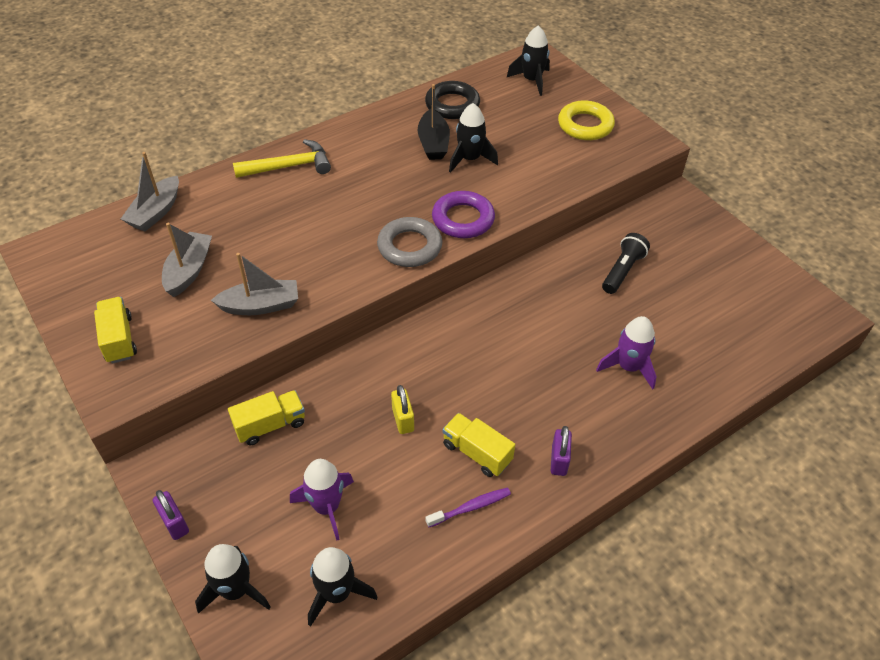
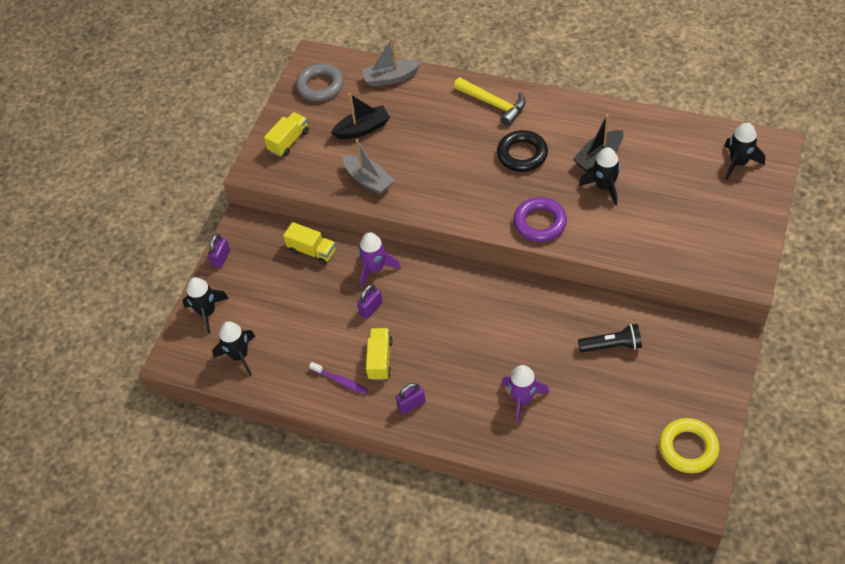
camera: 60 degrees right, 5 degrees up
grey boat [162,223,212,297] -> black boat [331,93,390,139]
purple rocket [290,459,354,541] -> purple rocket moved to [358,232,401,288]
grey ring [377,217,443,267] -> grey ring moved to [296,63,343,101]
yellow padlock [391,385,414,434] -> purple padlock [357,284,383,319]
black ring [425,81,480,119] -> black ring moved to [497,130,548,172]
yellow ring [558,100,615,140] -> yellow ring moved to [659,418,719,473]

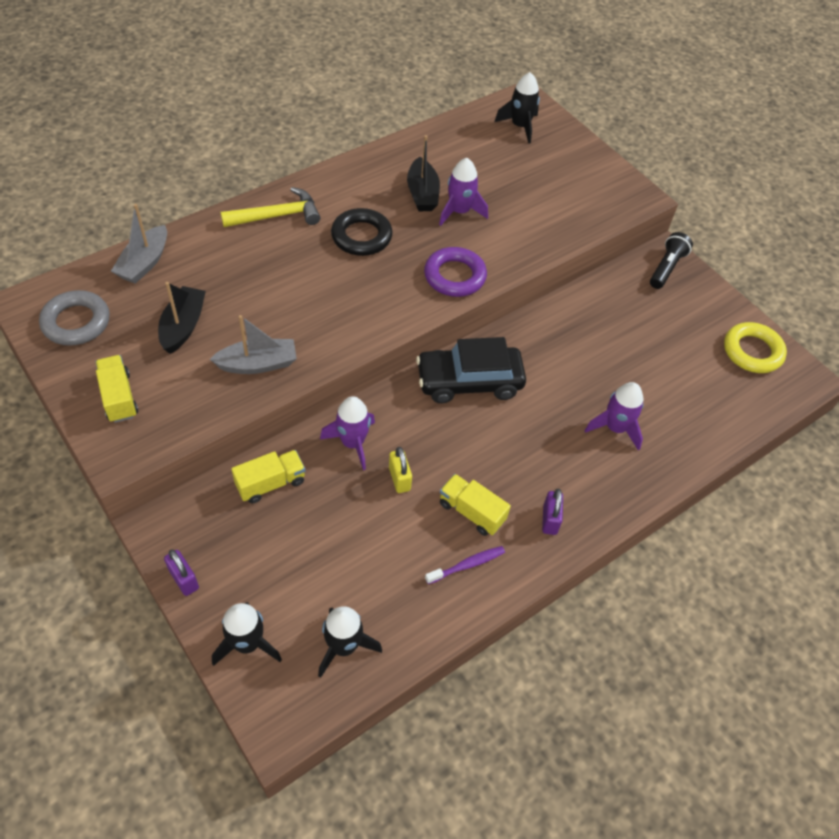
camera: 65 degrees left, 0 degrees up
purple padlock [357,284,383,319] -> yellow padlock [389,447,412,493]
black flashlight [578,324,642,352] -> black flashlight moved to [650,232,693,289]
black rocket [579,147,620,206] -> purple rocket [439,158,488,226]
none -> black car [416,337,526,403]

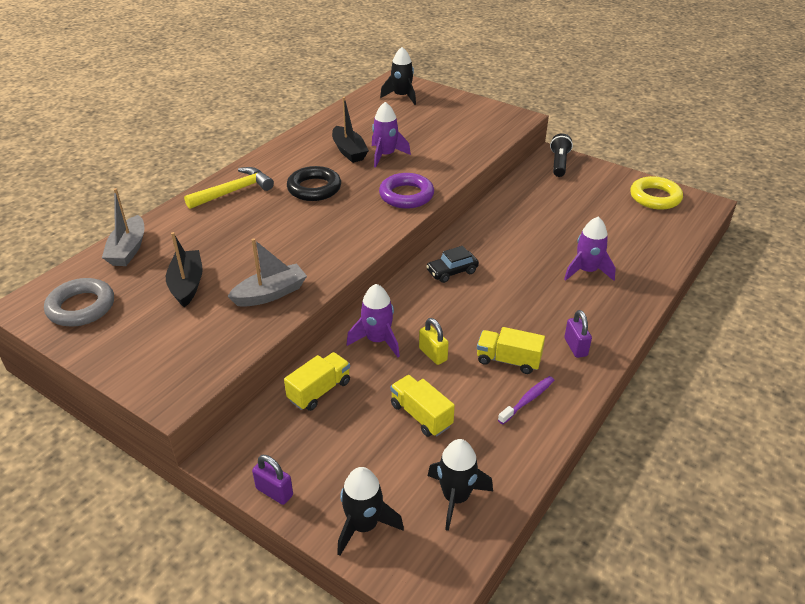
camera: 15 degrees left, 15 degrees down
yellow truck [95,355,138,423] -> yellow truck moved to [390,375,455,437]
black car [416,337,526,403] -> black car [426,246,479,283], size x0.54

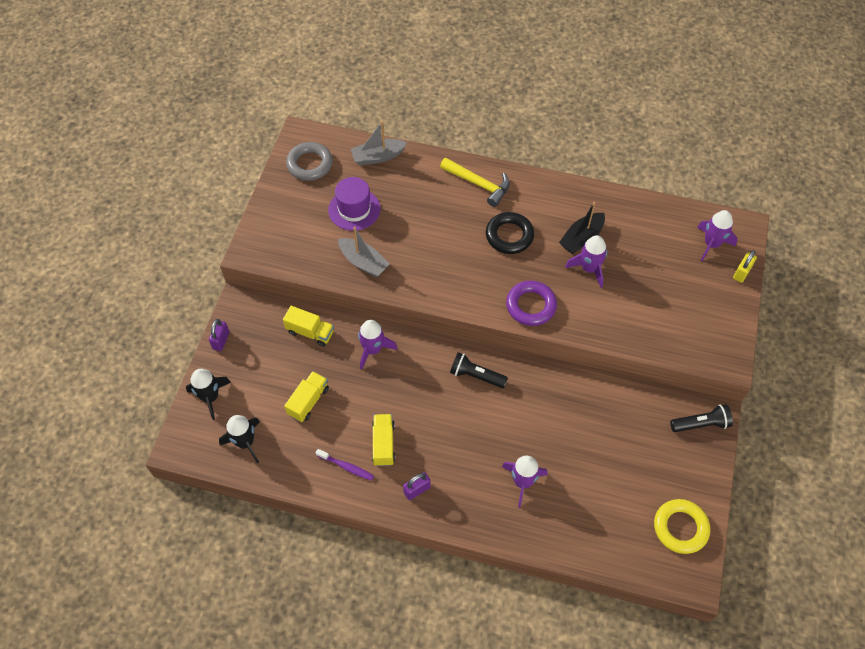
camera: 70 degrees right, 20 degrees up
black boat [166,232,202,308] -> purple hat [328,177,381,231]
black rocket [380,47,416,105] -> purple rocket [697,210,737,261]
yellow padlock [419,318,449,365] -> yellow padlock moved to [733,250,757,283]
black car [426,246,479,283] -> black flashlight [450,352,508,388]

